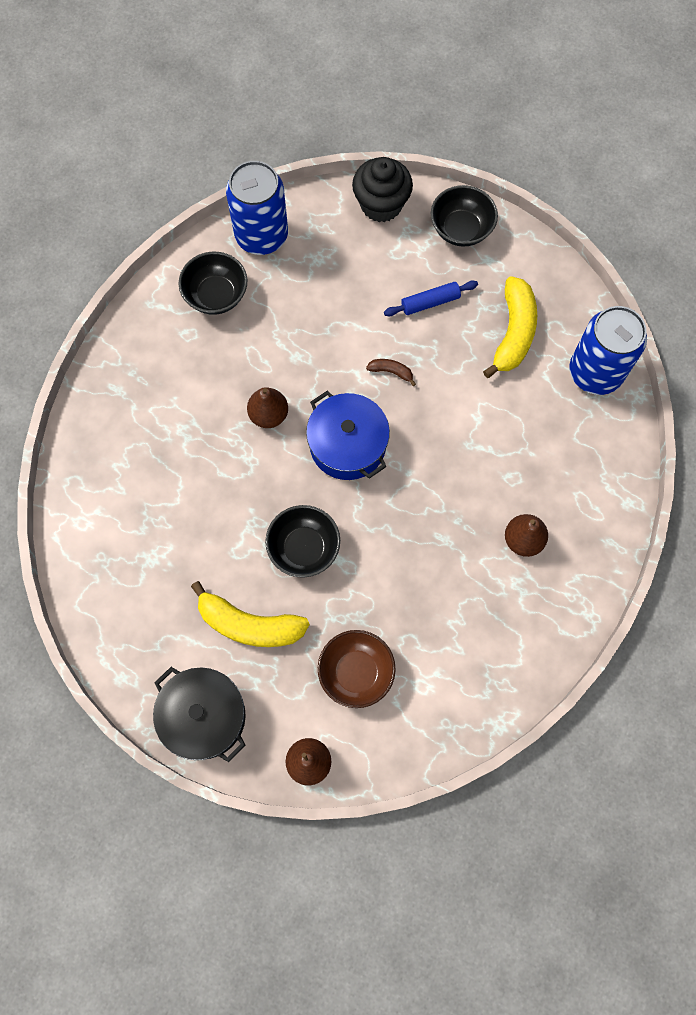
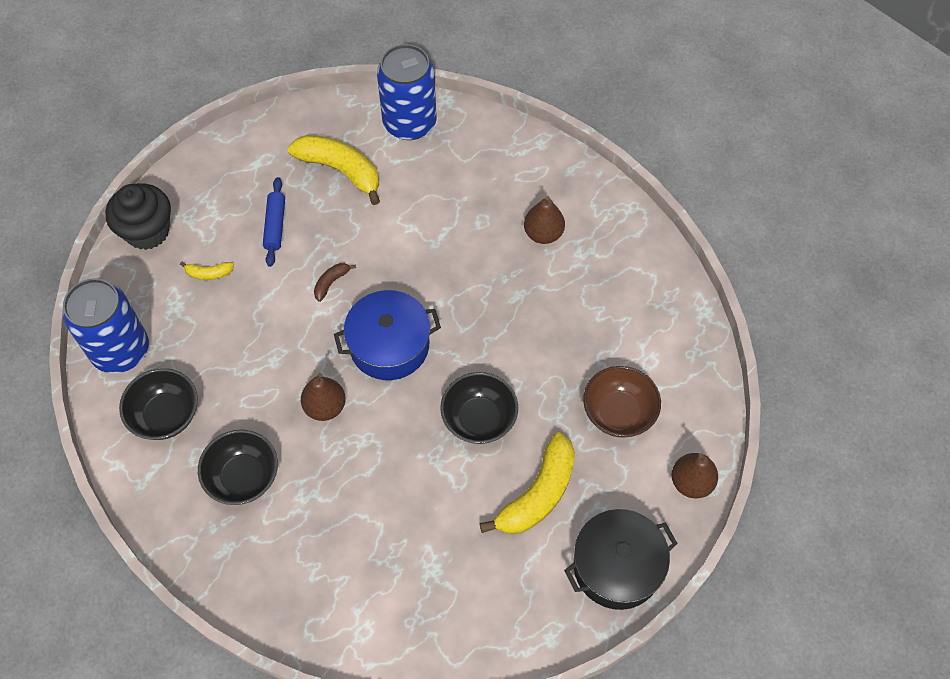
camera: 70 degrees left, 10 degrees down
black bowl [431,185,498,247] -> black bowl moved to [198,429,278,505]
none -> yellow banana [180,261,234,280]

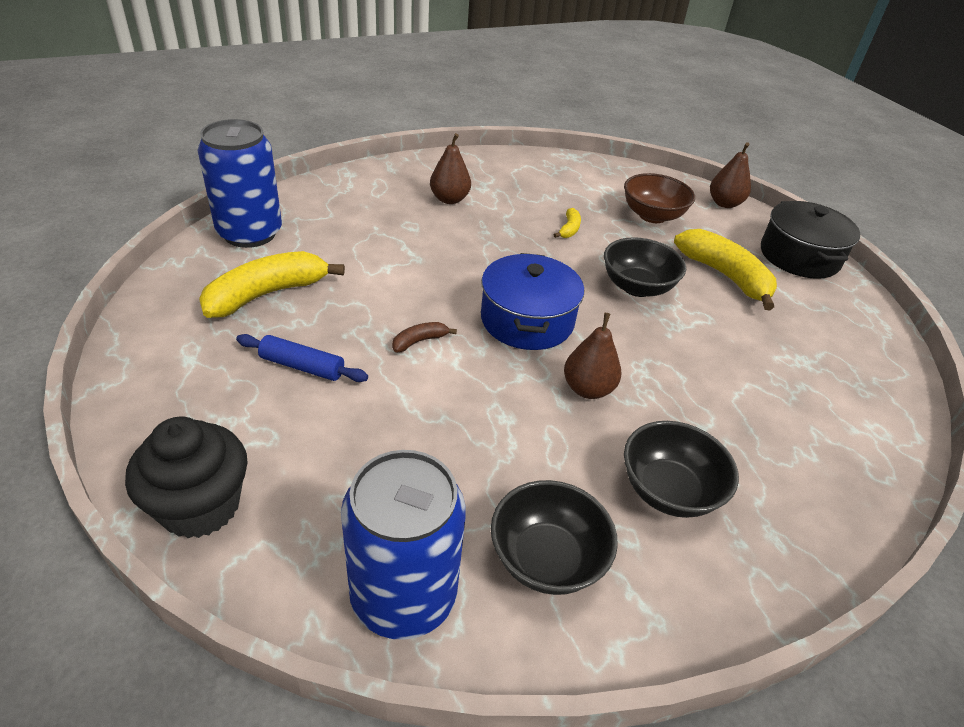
camera: 75 degrees left, 20 degrees down
yellow banana [180,261,234,280] -> yellow banana moved to [554,208,581,238]
brown banana [314,263,356,302] -> brown banana turned 90 degrees clockwise [392,322,457,352]

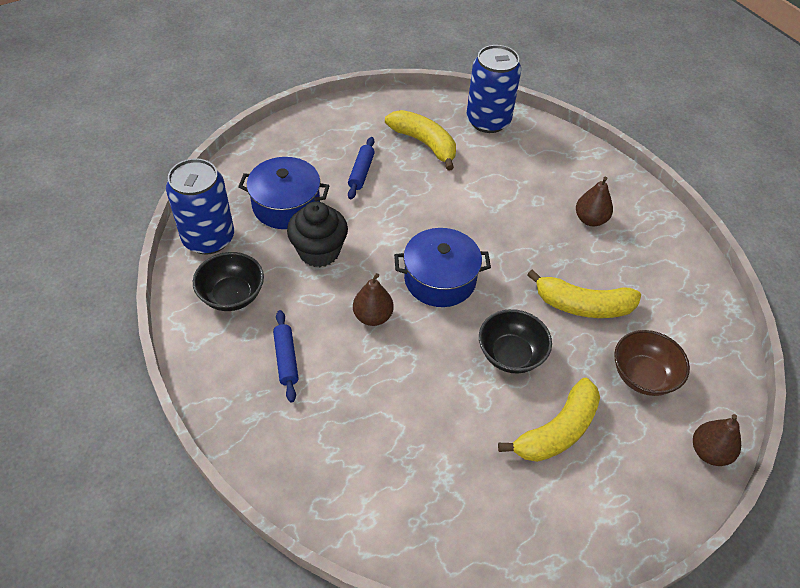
camera: 85 degrees right, 10 degrees up
black cupcake [125,417,248,538] -> black cupcake moved to [287,201,348,267]
brown banana [392,322,457,352] -> none
yellow banana [554,208,581,238] -> yellow banana [527,269,641,318], size x2.20
black bowl [624,421,739,518] -> blue rolling pin [273,310,299,403]
black pot [761,201,860,279] -> none
none -> blue pot [238,157,329,229]

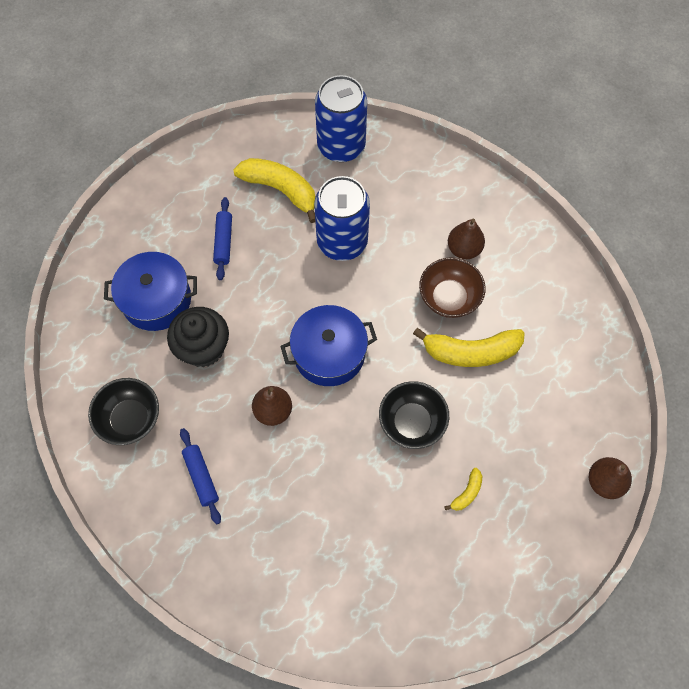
camera: 10 degrees left, 15 degrees up
blue can [166,158,234,254] -> blue can moved to [314,176,370,261]
yellow banana [498,378,600,462] -> yellow banana [444,468,482,511], size x0.45
brown bowl [614,330,690,396] -> brown bowl moved to [419,257,486,318]

